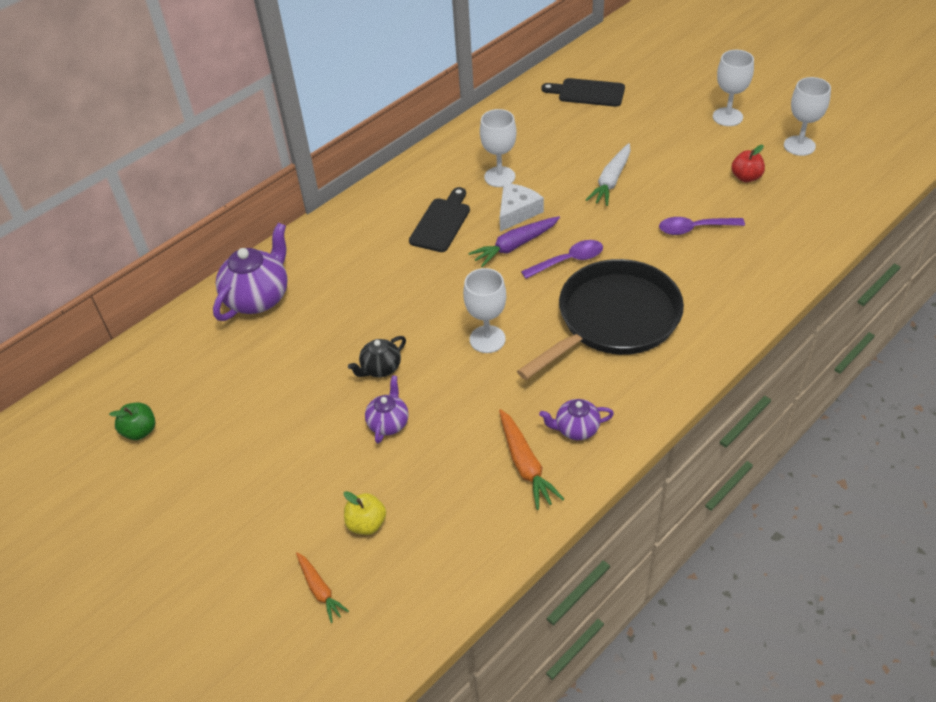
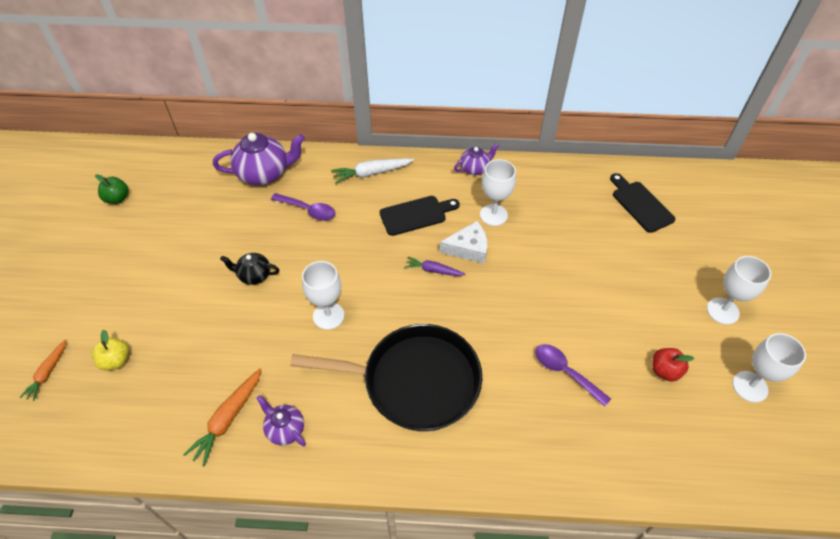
camera: 45 degrees right, 5 degrees up
purple teapot [365,375,409,444] -> purple teapot moved to [454,143,499,175]
purple carrot [468,216,560,267] -> purple carrot [405,257,465,276], size x0.65
purple spoon [521,240,603,279] -> purple spoon moved to [271,193,336,221]
white carrot [586,143,631,206] -> white carrot moved to [331,158,414,183]

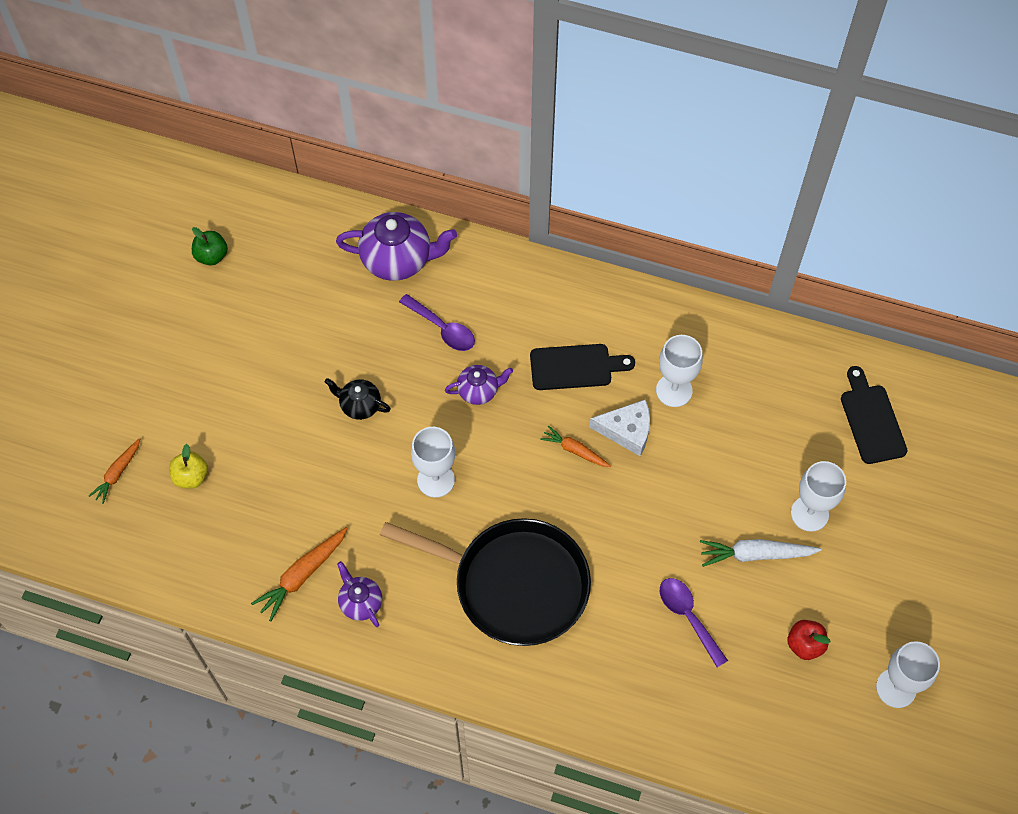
camera: 15 degrees right, 10 degrees up
white carrot [331,158,414,183] -> white carrot moved to [700,539,821,567]
purple carrot [405,257,465,276] -> orange carrot [540,425,611,467]
purple teapot [454,143,499,175] -> purple teapot moved to [445,365,513,405]
white goblet [707,256,771,325] -> white goblet moved to [791,461,846,532]

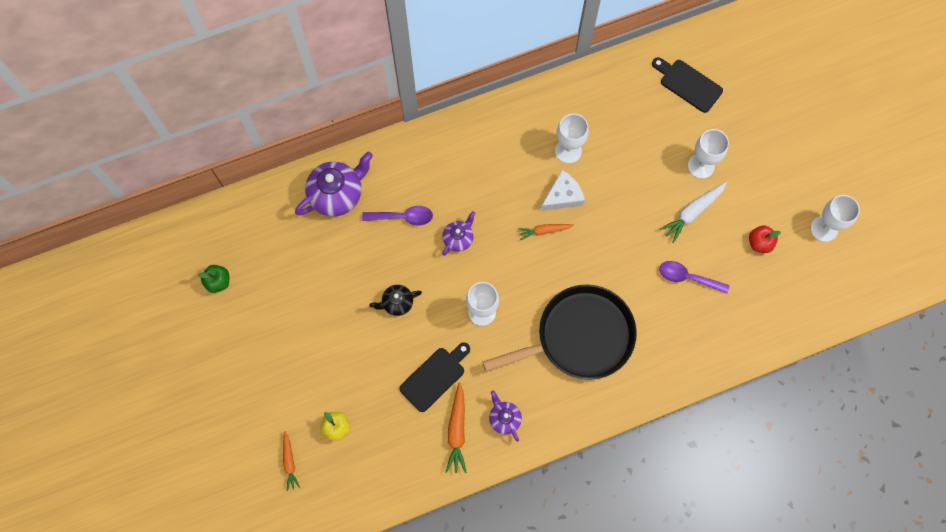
camera: 40 degrees left, 10 degrees up
purple teapot [337,561,382,627] -> purple teapot turned 45 degrees clockwise [489,390,522,441]
black cutting board [530,344,635,390] -> black cutting board moved to [399,342,470,412]

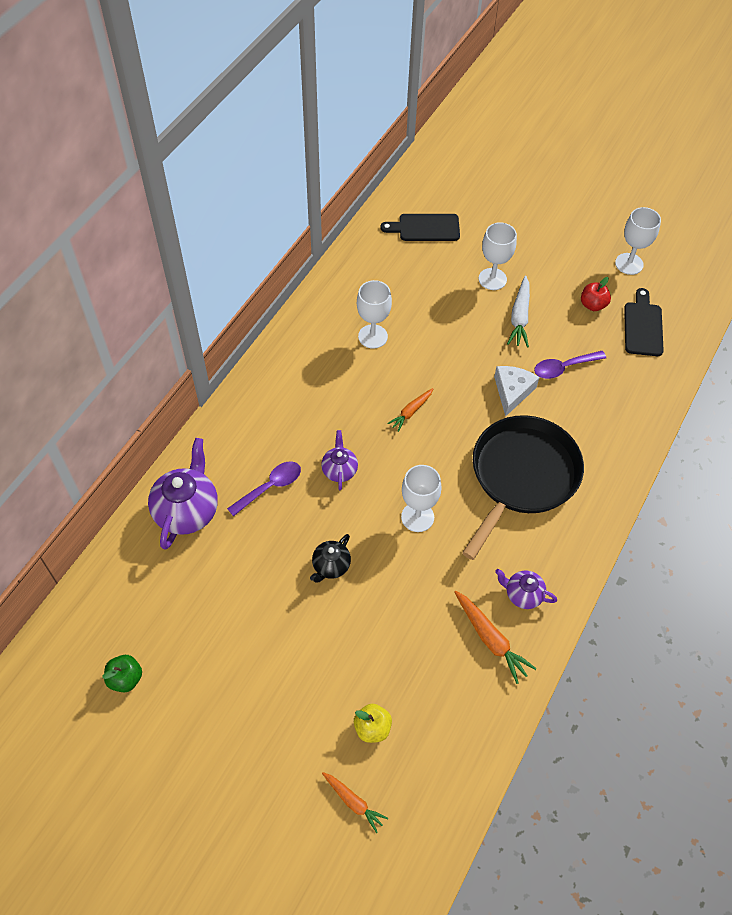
camera: 40 degrees left, 15 degrees down
black cutting board [399,342,470,412] -> black cutting board moved to [624,288,664,356]
white cheese [541,170,585,211] -> white cheese moved to [494,366,540,417]

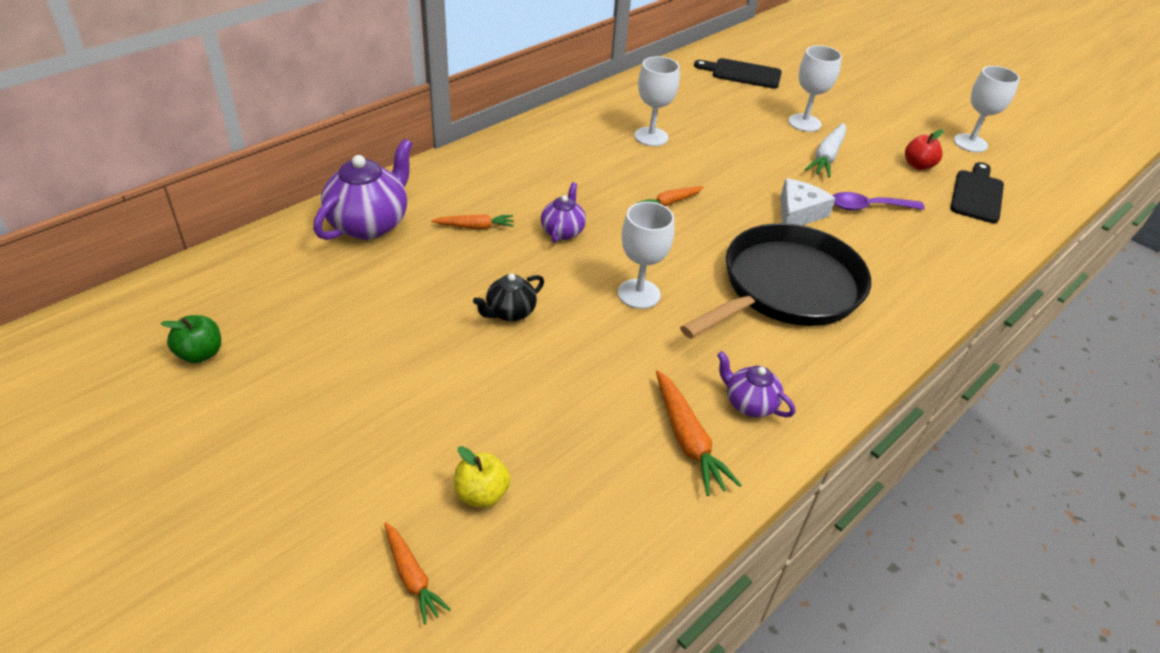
camera: 15 degrees right, 15 degrees down
purple spoon [227,462,301,517] -> orange carrot [431,214,514,229]

